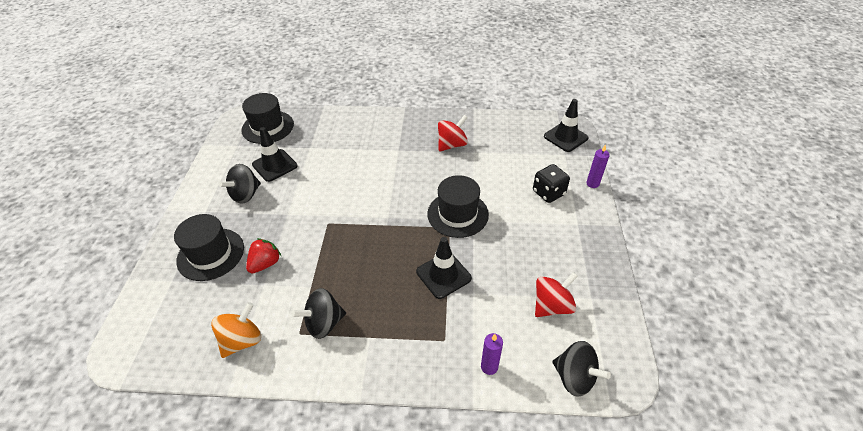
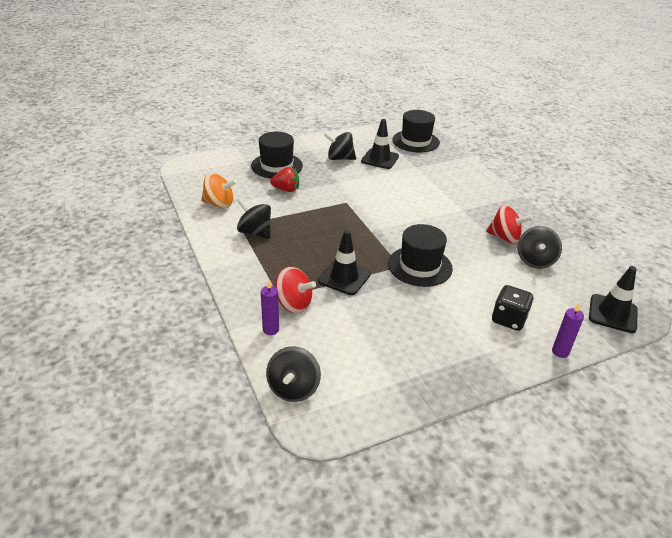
camera: 60 degrees right, 10 degrees down
red spinning top [535,272,578,317] -> red spinning top moved to [275,267,316,313]
none -> black spinning top [517,226,562,269]

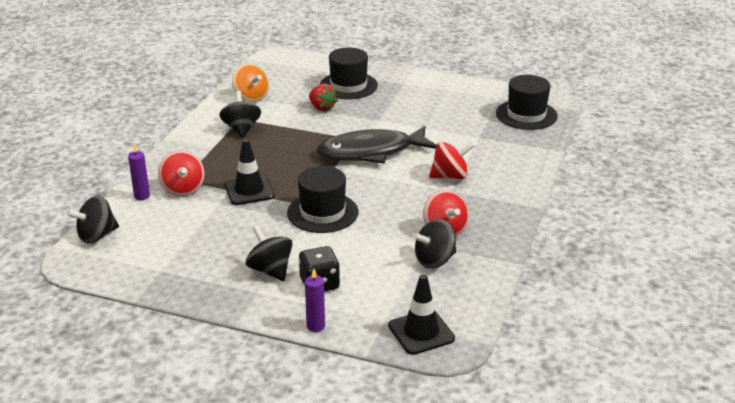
camera: 45 degrees right, 5 degrees down
black spinning top [324,132,356,160] -> black spinning top moved to [246,225,292,281]
black traffic cone [361,119,399,169] -> none
none -> black fish [317,126,436,164]
none -> red spinning top [429,142,475,179]

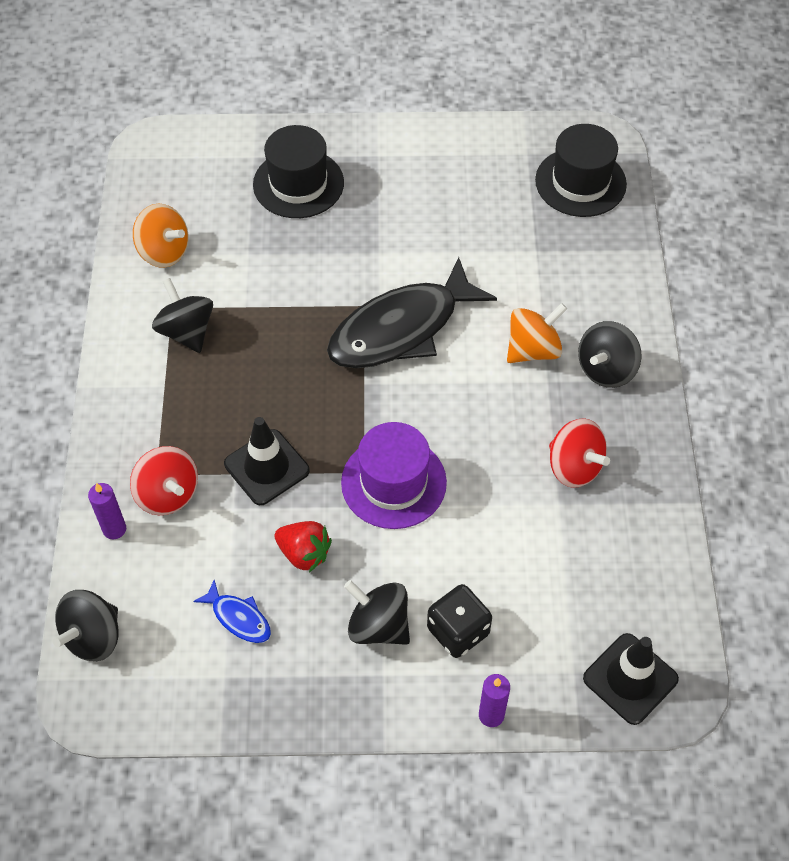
camera: 20 degrees left, 25 degrees up
black hat [287,166,359,233] -> purple hat [341,422,447,529]
red strawberry [309,84,338,111] -> red strawberry moved to [275,521,332,572]
black spinning top [413,219,456,269] -> black spinning top moved to [578,321,642,388]
red spinning top [429,142,475,179] -> orange spinning top [507,303,567,363]
none -> blue fish [193,580,271,643]

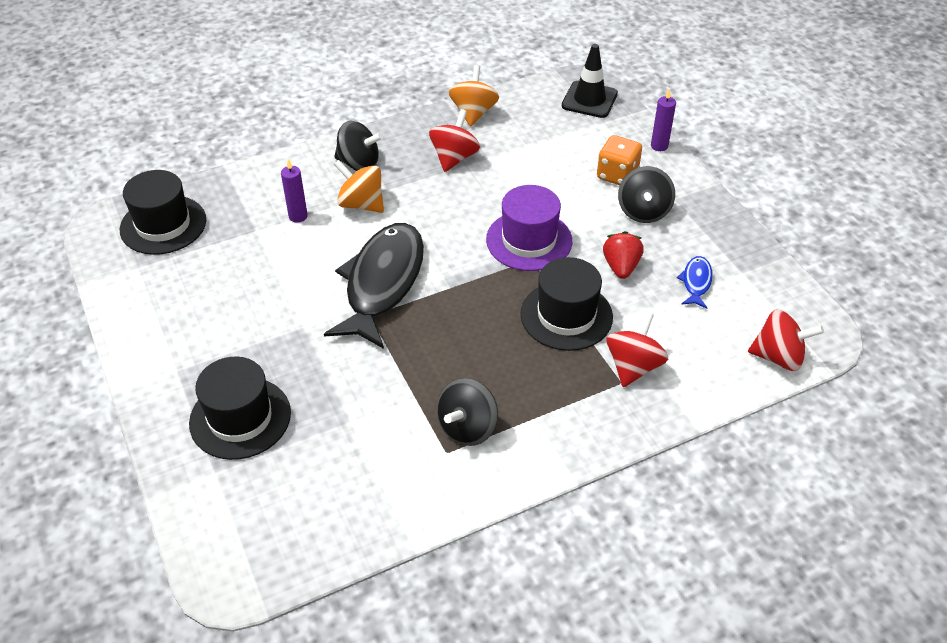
camera: 115 degrees left, 10 degrees down
black spinning top [53,590,118,661] -> red spinning top [748,309,824,371]
purple candle [88,483,126,539] -> purple candle moved to [281,159,308,223]
orange spinning top [133,203,188,268] -> orange spinning top moved to [449,65,499,127]
black traffic cone [224,417,310,505] -> black hat [520,257,613,351]
black fish [327,257,497,368] -> black fish turned 105 degrees counterclockwise [324,223,424,349]
black dice [427,584,492,658] -> orange dice [597,135,642,185]

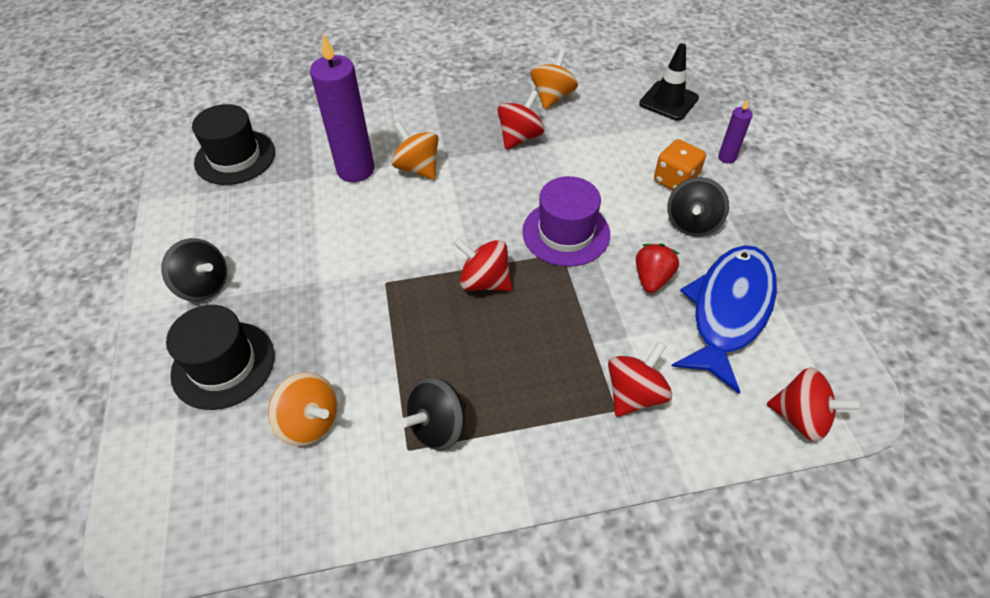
camera: 15 degrees right, 5 degrees up
purple candle [281,159,308,223] -> purple candle [310,33,374,182], size x2.11
black fish [324,223,424,349] -> none
black spinning top [334,121,383,171] -> black spinning top moved to [162,238,227,301]
black hat [520,257,613,351] -> none
blue fish [677,256,712,309] -> blue fish [671,245,777,394], size x2.37
none -> orange spinning top [268,372,338,447]
none -> red spinning top [453,238,512,291]

